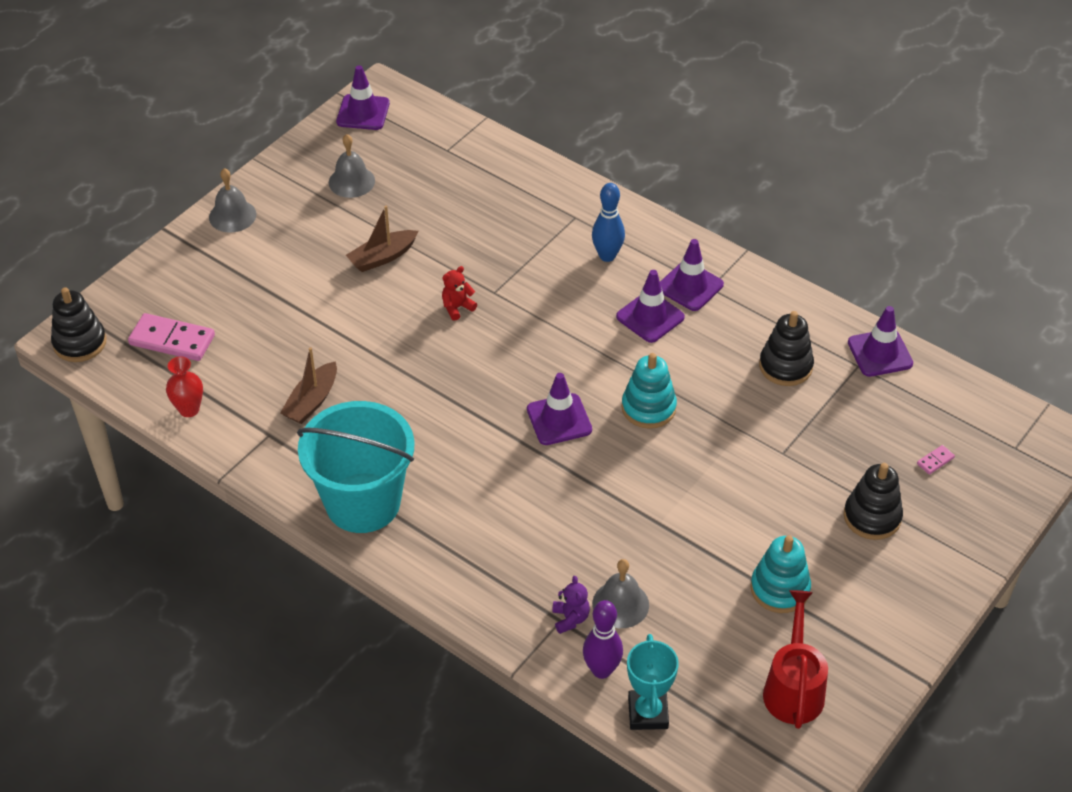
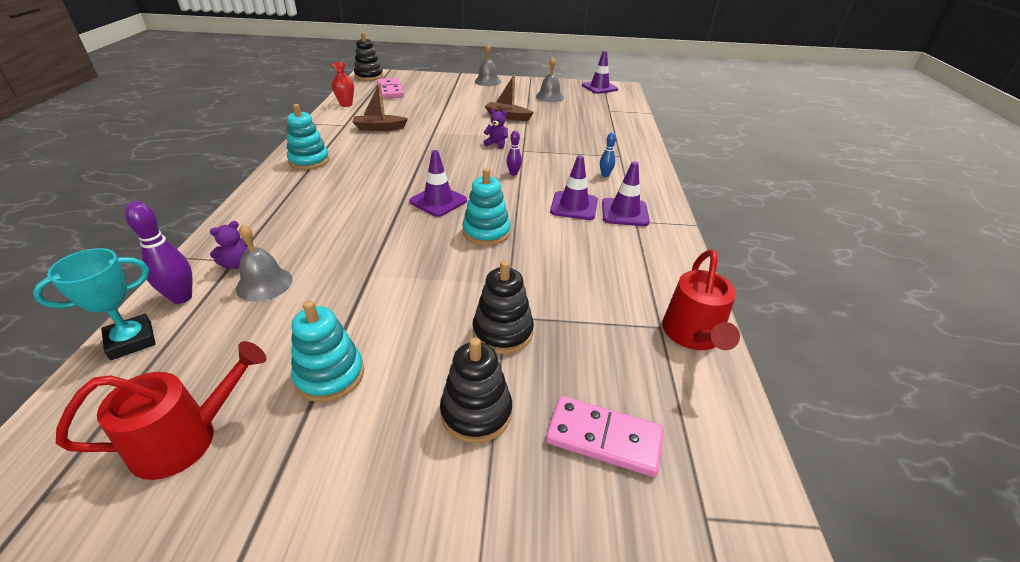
camera: 55 degrees right, 10 degrees down
turquoise bucket [297,401,414,533] -> turquoise stacking toy [287,104,330,170]
red teddy bear [442,266,477,321] -> purple teddy bear [483,109,508,149]
blue bowling pin [592,183,625,262] -> blue bowling pin [600,133,616,177], size x0.59
black stacking toy [759,311,814,386] -> black stacking toy moved to [473,260,534,354]
purple traffic cone [848,306,913,377] -> red watering can [662,249,740,350]
pink domino [917,445,955,474] -> pink domino [546,396,664,477], size x2.28
none -> purple bowling pin [506,131,522,176]

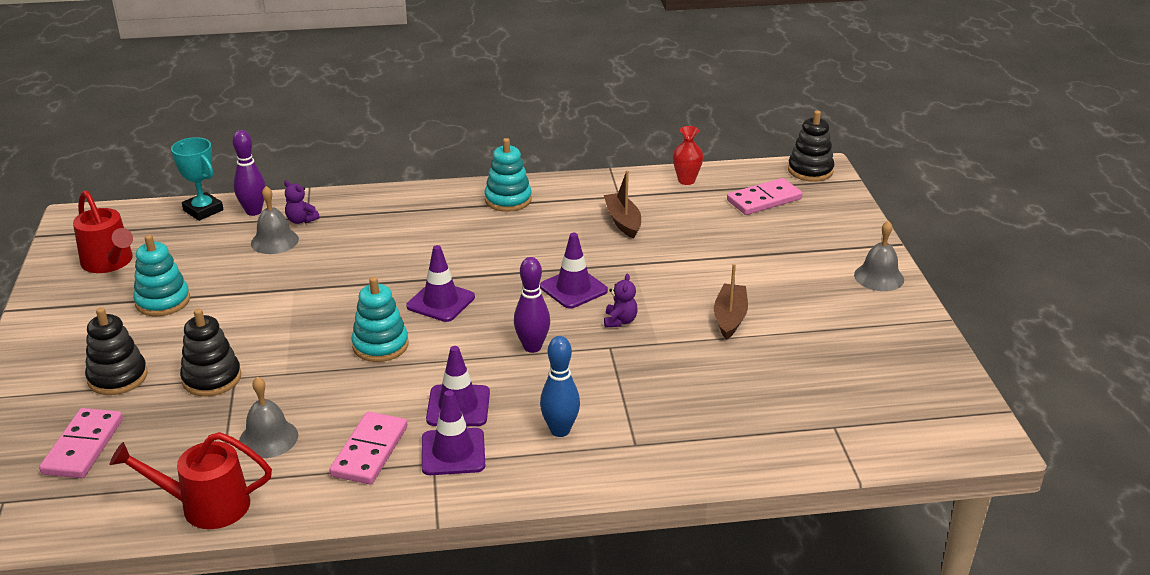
camera: 80 degrees right, 5 degrees down
purple bowling pin [506,131,522,176] -> purple bowling pin [514,257,550,353], size x1.69
grey bell [536,57,564,102] -> grey bell moved to [239,376,298,458]
purple traffic cone [582,51,618,94] -> purple traffic cone moved to [540,233,608,309]
blue bowling pin [600,133,616,177] -> blue bowling pin [540,336,580,437], size x1.69
none -> pink domino [329,412,407,485]

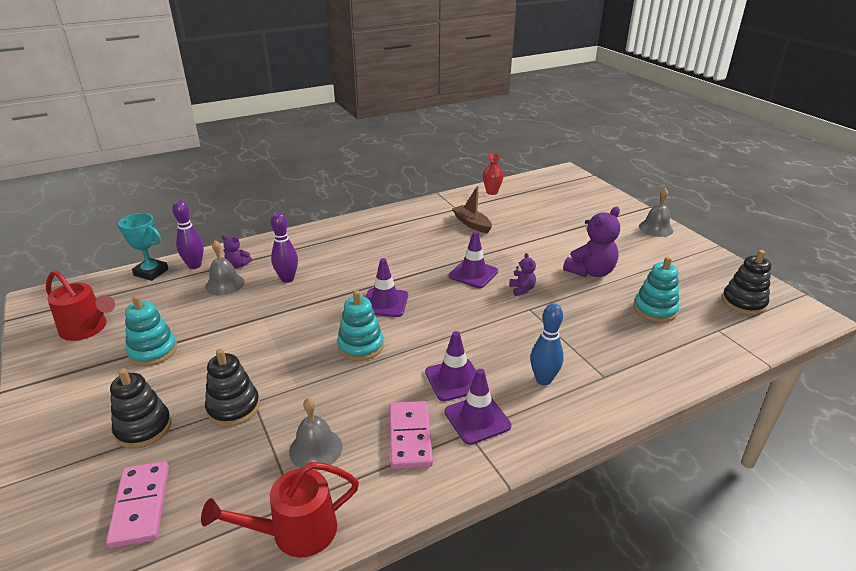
camera: 20 degrees left, 0 degrees up
turquoise stacking toy [484,138,532,212] -> turquoise stacking toy moved to [634,256,679,322]
purple bowling pin [514,257,550,353] -> purple bowling pin moved to [271,212,298,283]
brown boat [714,264,748,340] -> purple teddy bear [563,207,620,277]
pink domino [727,178,803,215] -> none
black stacking toy [788,110,834,182] -> black stacking toy moved to [722,250,771,315]

